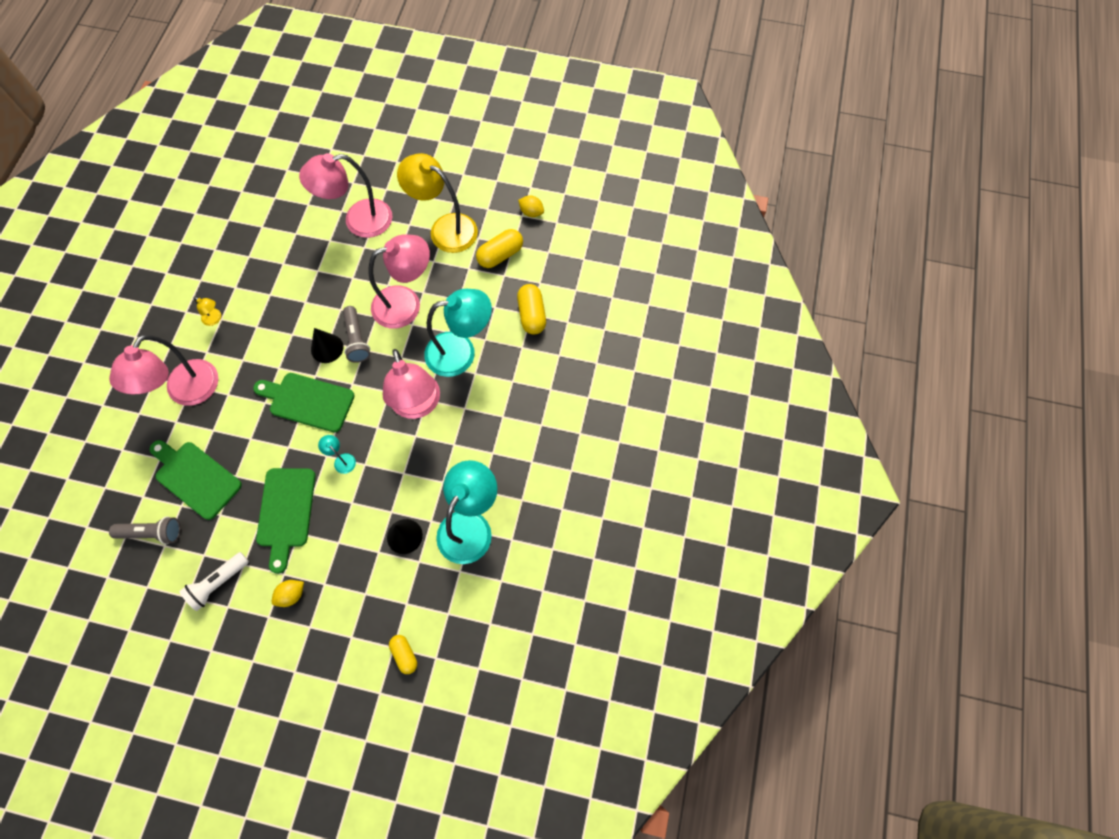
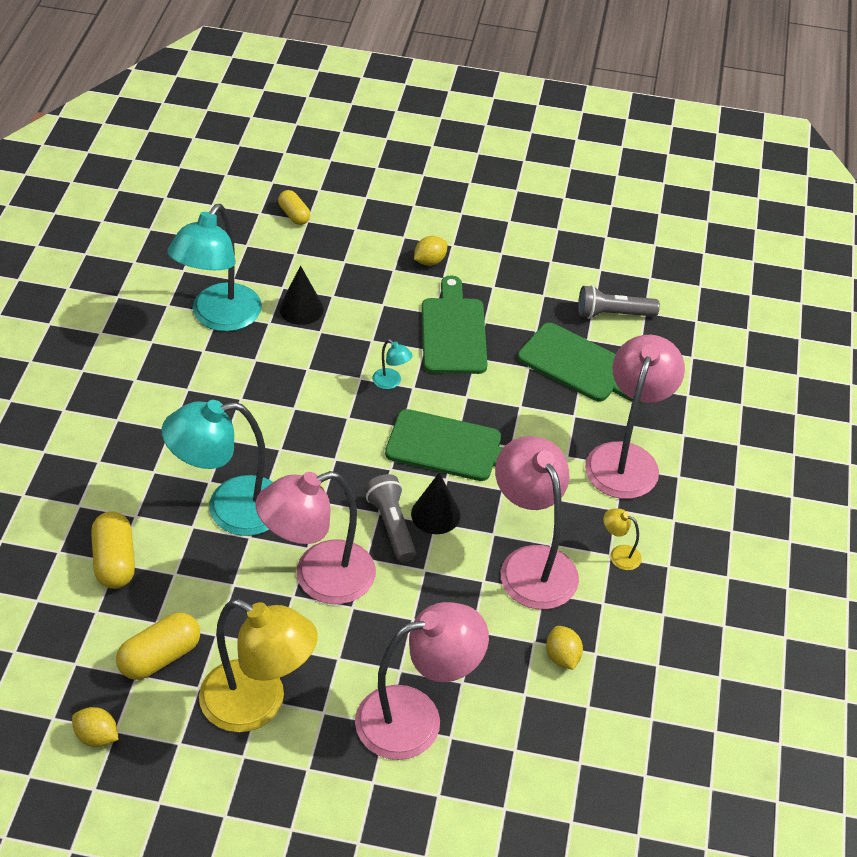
camera: 175 degrees right, 20 degrees down
white flashlight [179,552,249,611] -> none
pink lamp [383,349,440,419] -> pink lamp moved to [495,436,579,610]
none -> yellow lemon [546,626,583,670]

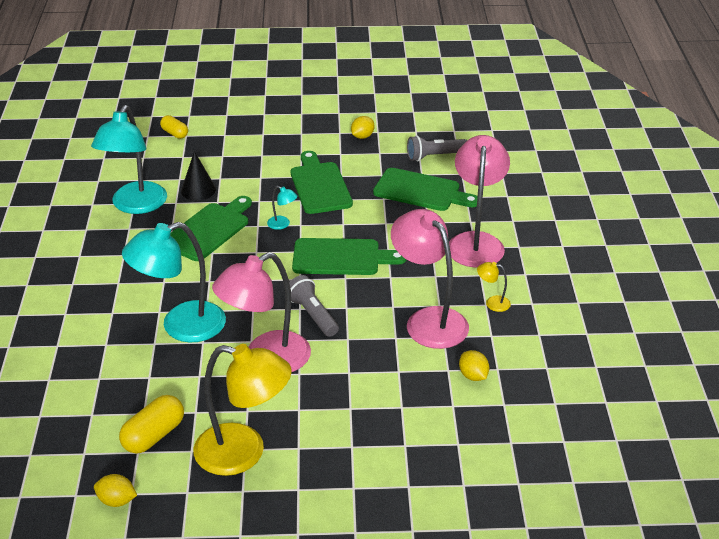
camera: 10 degrees left, 10 degrees down
yellow capsule [91,511,135,589] -> none
pink lamp [355,602,489,760] -> none
black cone [411,473,461,534] -> none
yellow lemon [414,236,447,266] -> yellow lemon moved to [351,116,374,139]
none -> green cutting board [170,196,252,261]

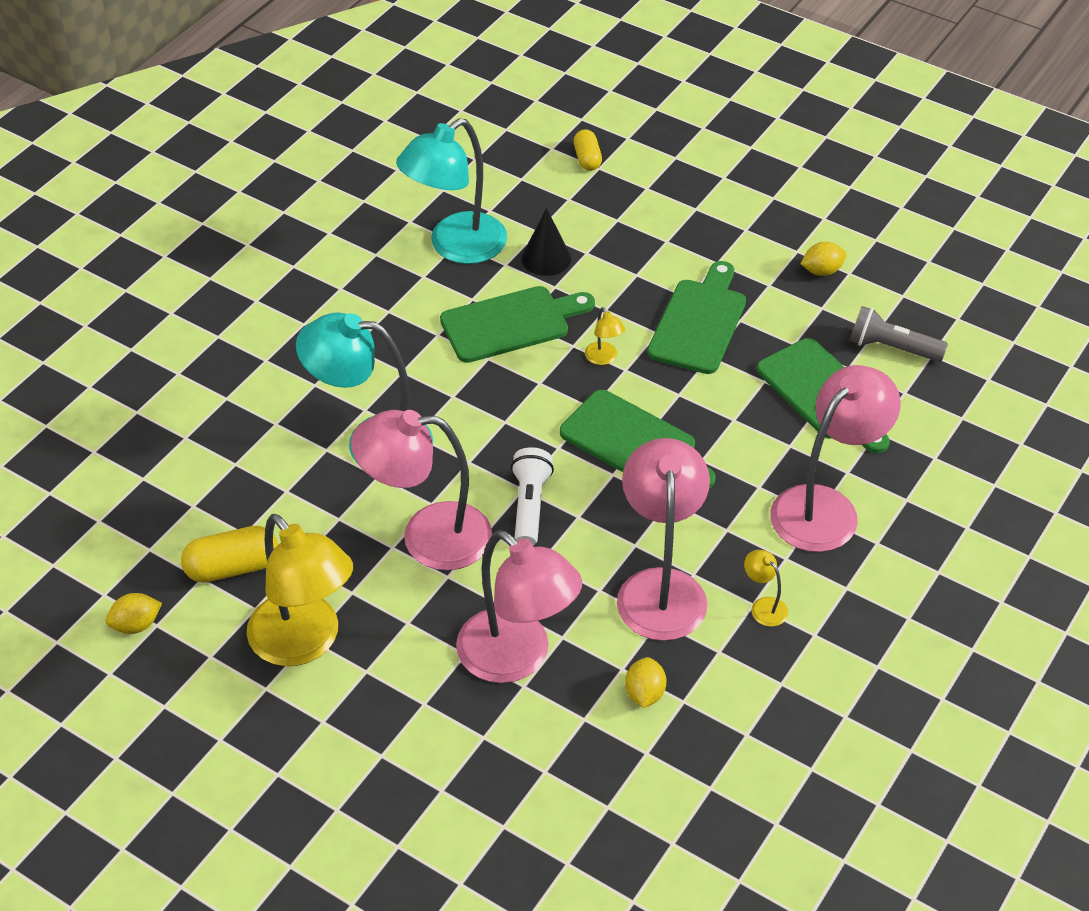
camera: 35 degrees right, 10 degrees up
yellow lemon [94,474,137,507] -> yellow lemon turned 75 degrees counterclockwise [106,593,162,634]
turquoise lamp [267,186,297,230] -> yellow lamp [585,307,625,365]
grey flashlight [289,275,339,337] -> white flashlight [511,447,554,546]
none -> pink lamp [456,530,582,683]

